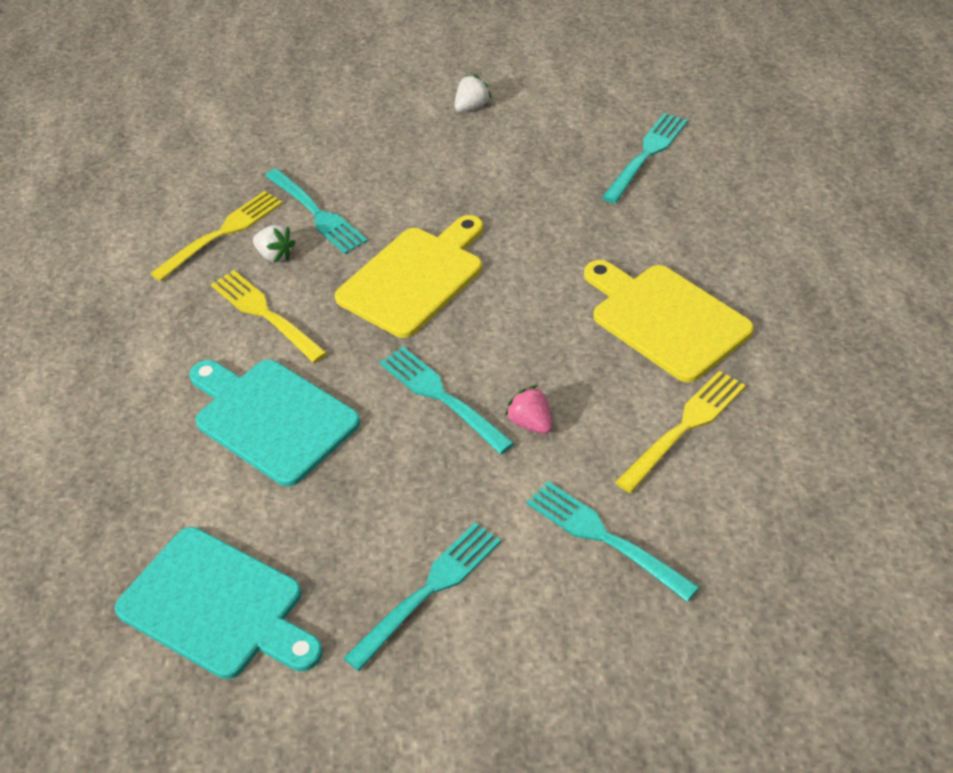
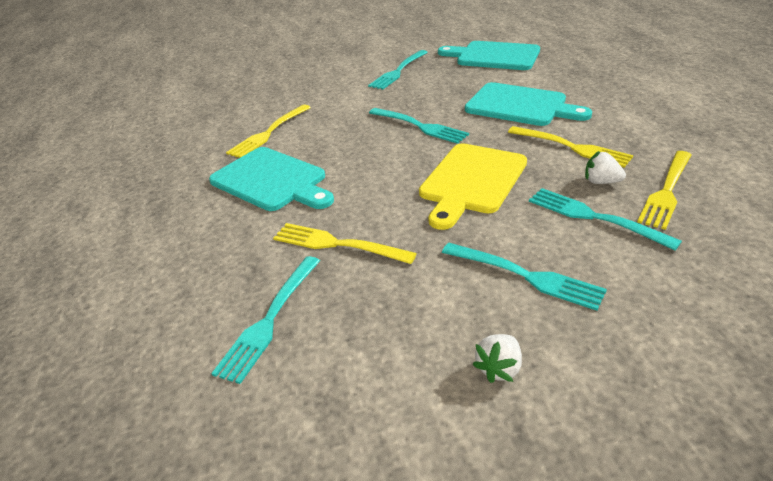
camera: 170 degrees right, 10 degrees down
pink strawberry [505,385,552,434] -> none
turquoise fork [526,481,700,602] -> turquoise fork moved to [442,243,607,311]
yellow cutting board [584,260,754,383] -> turquoise cutting board [209,147,334,211]
none -> yellow fork [273,223,417,264]

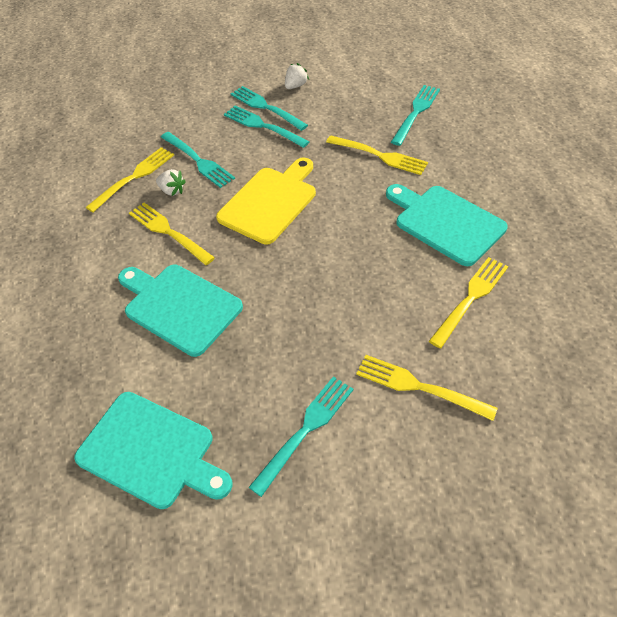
camera: 175 degrees left, 15 degrees up
turquoise fork [369,108,469,144] -> turquoise fork moved to [231,86,308,131]
none -> yellow fork [356,355,498,421]

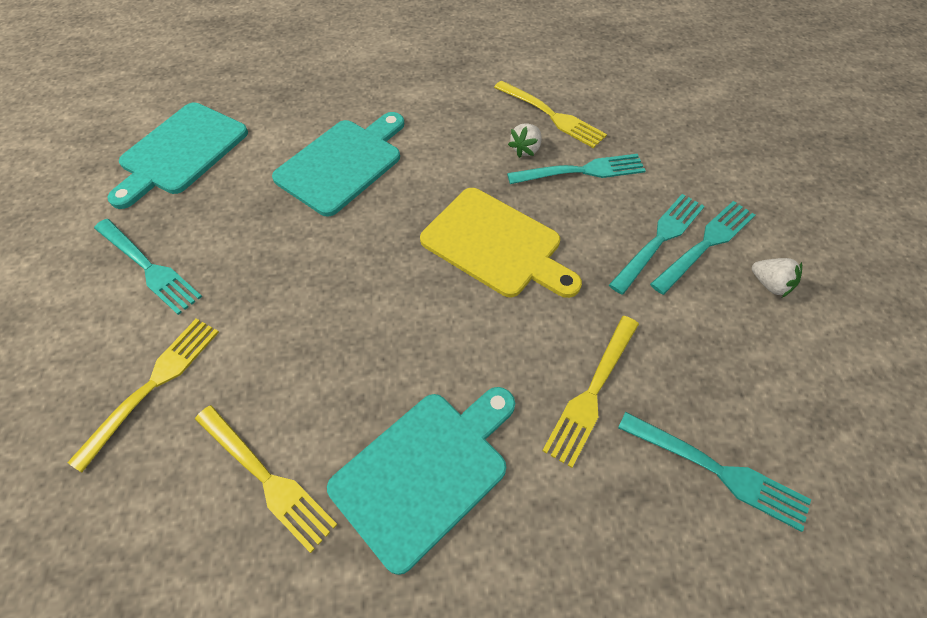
camera: 90 degrees right, 5 degrees up
yellow fork [129,203,215,265] -> none
turquoise fork [161,132,235,188] -> turquoise fork turned 150 degrees counterclockwise [507,154,646,184]

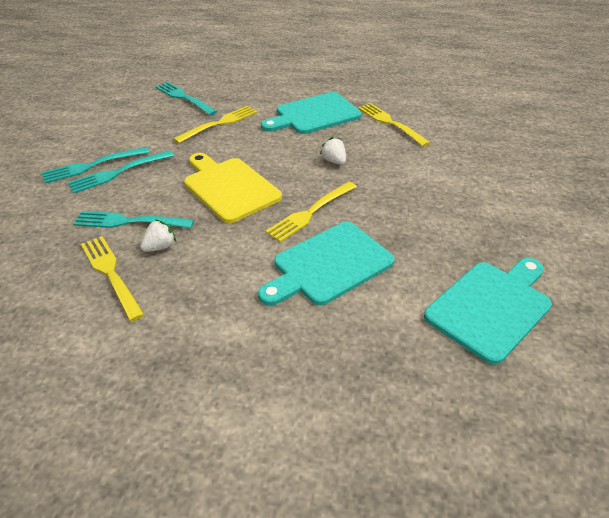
camera: 165 degrees left, 15 degrees down
yellow fork [67,319,219,472] -> yellow fork moved to [265,181,357,242]
turquoise fork [94,219,202,315] -> none
white strawberry [752,258,802,298] -> white strawberry moved to [320,137,346,165]

